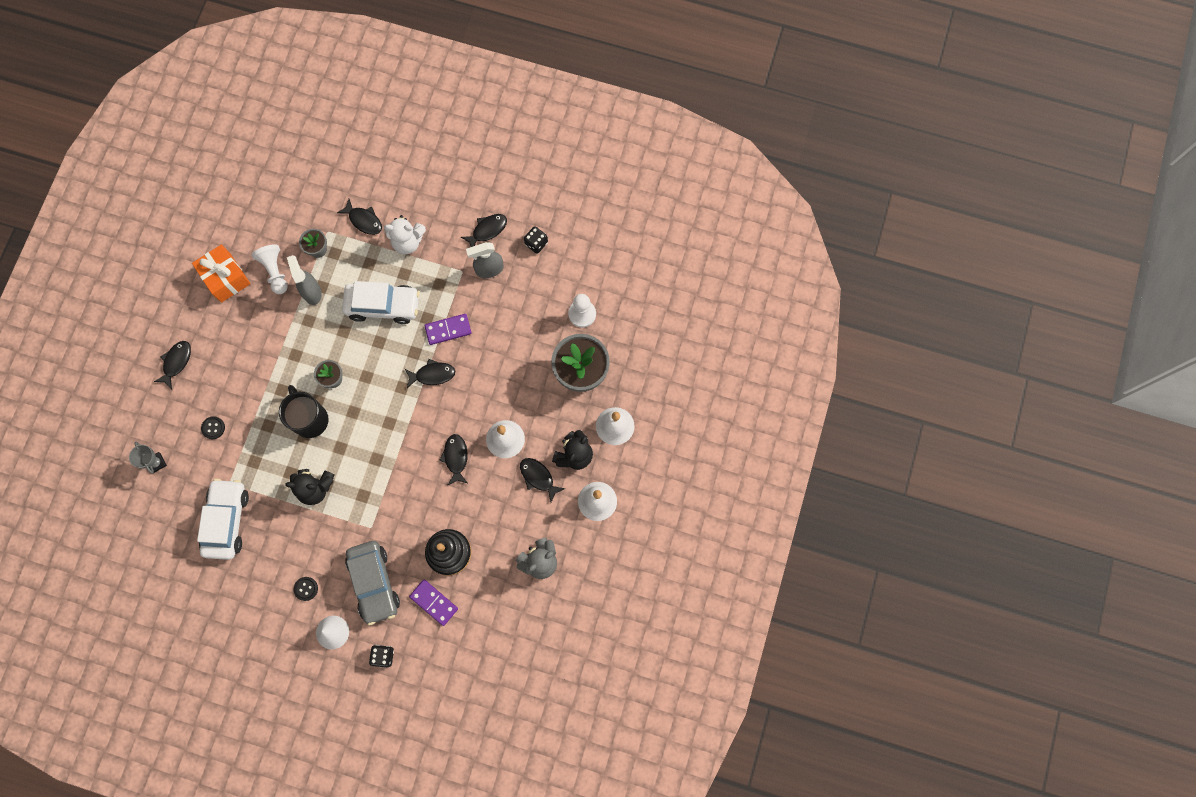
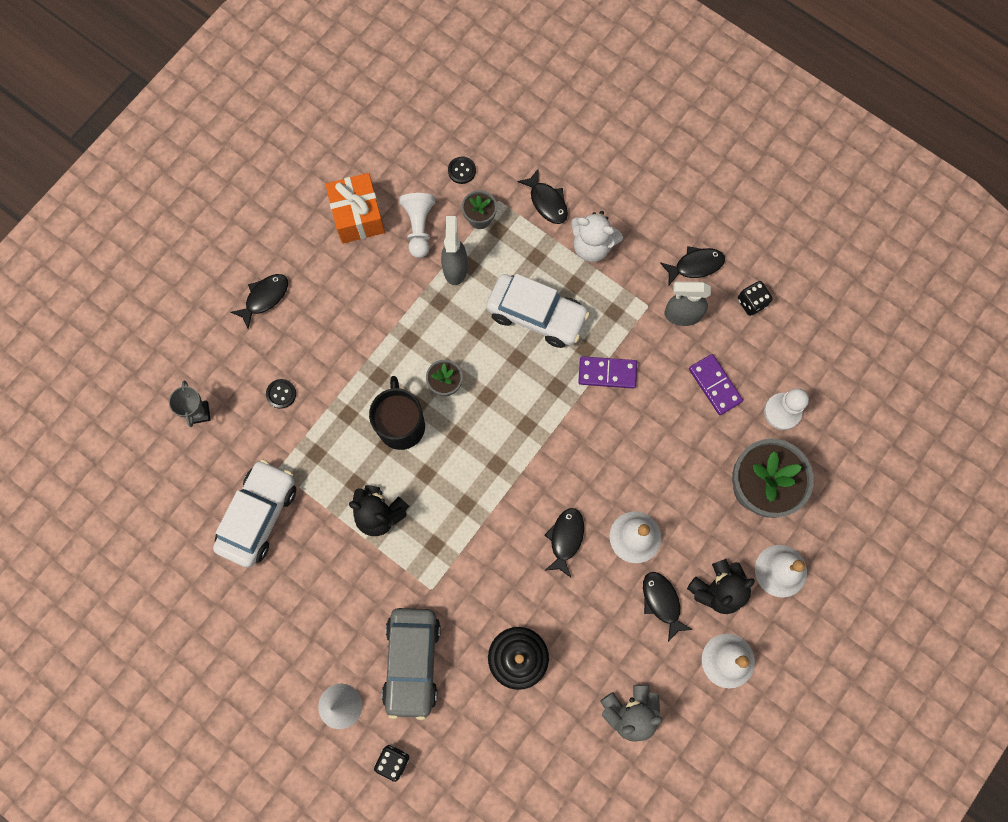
camera: 20 degrees right, 0 degrees up
black button [294,577,318,601] -> black button moved to [448,156,476,184]
black fish [405,359,455,388] -> none
purple domino [409,580,458,626] -> purple domino moved to [689,354,743,415]

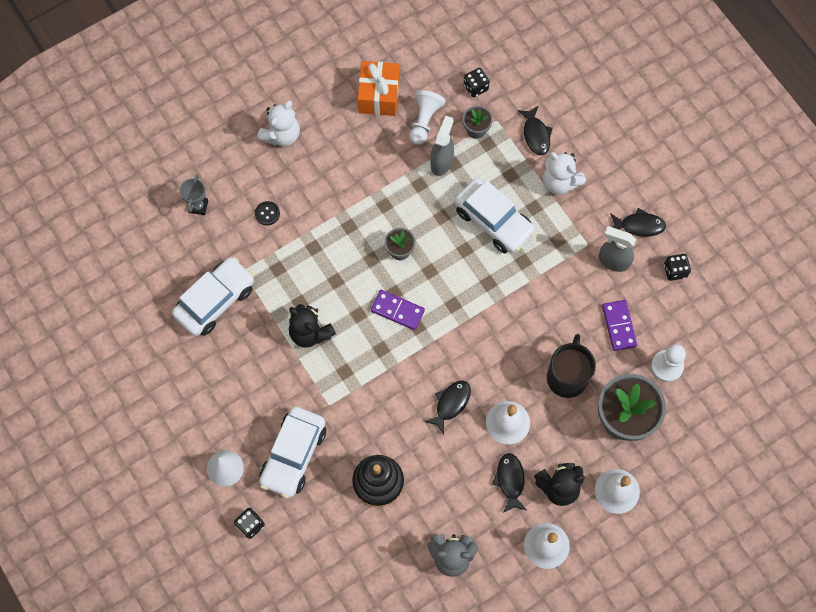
camera: 20 degrees right, 5 degrees down
black fish [230,274,288,329] -> white teddy bear [257,101,300,146]
black mug [369,376,425,450] -> black mug moved to [547,334,596,398]
grey car [382,608,441,720] -> white car [259,407,326,499]
black button [448,156,476,184] -> black dice [464,68,490,97]
purple domino [578,356,637,389] -> purple domino moved to [371,290,425,330]

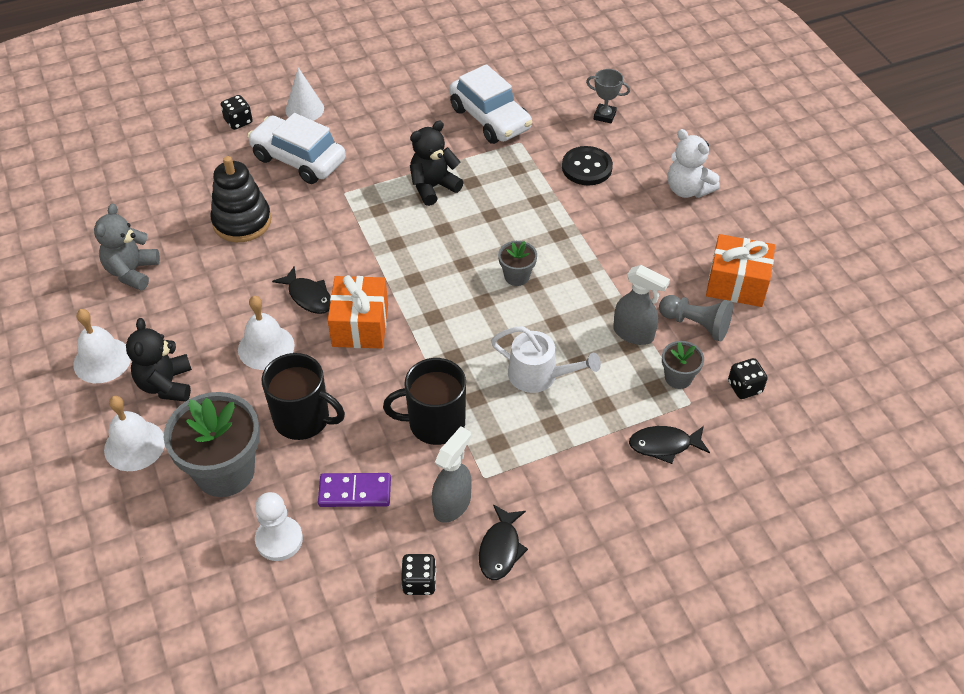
camera: 100 degrees right, 20 degrees down
black button [255,201,280,225] -> black button [562,146,613,186], size x1.73
purple domino [371,290,425,330] -> none
white pawn [409,90,446,145] -> grey pawn [659,295,733,342]
white car [454,178,536,253] -> white watering can [491,326,601,393]
black fish [492,453,526,513] -> none
white teddy bear [543,152,586,194] -> none
none -> orange gift [328,275,388,349]
none -> black mug [383,358,466,445]

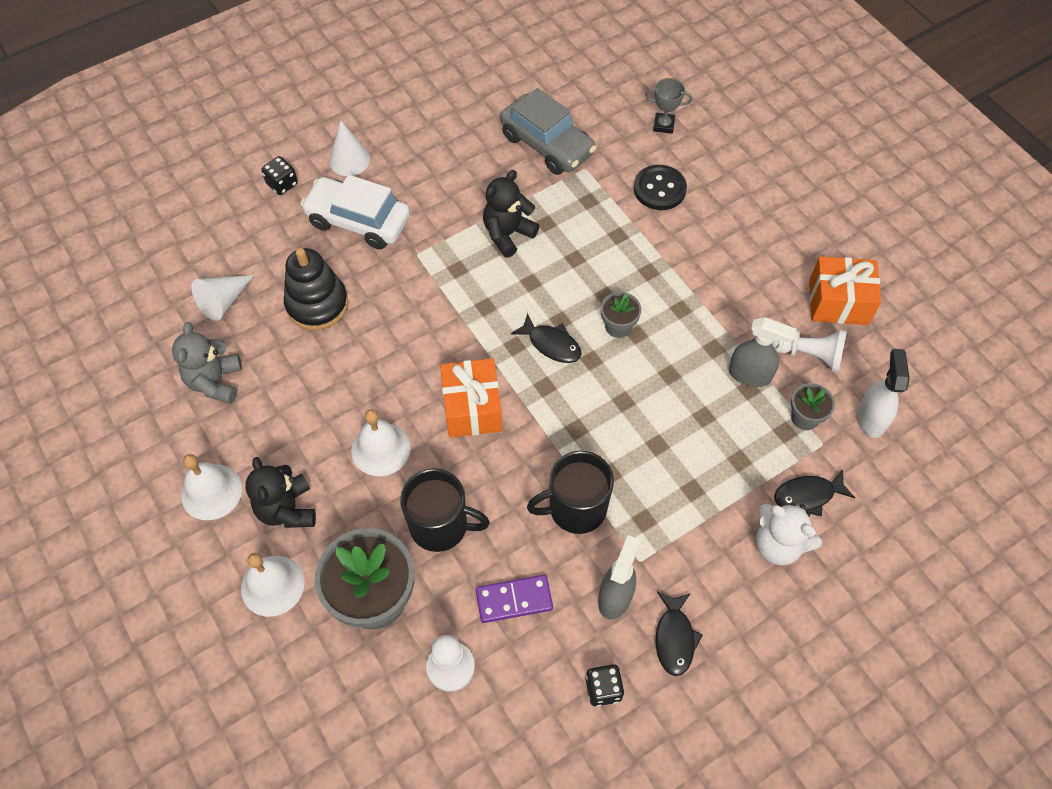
camera: 10 degrees left, 10 degrees up
black fish [272,266,331,314] -> black fish moved to [511,313,582,363]
white car [450,64,532,144] -> grey car [500,88,596,175]
white watering can [491,326,601,393] -> none
grey pawn [659,295,733,342] -> white pawn [772,330,847,372]
white teddy bear [668,129,720,198] -> white teddy bear moved to [756,503,822,565]
black dice [728,358,768,399] -> white spray bottle [858,349,910,438]
none -> white cone [191,275,254,321]

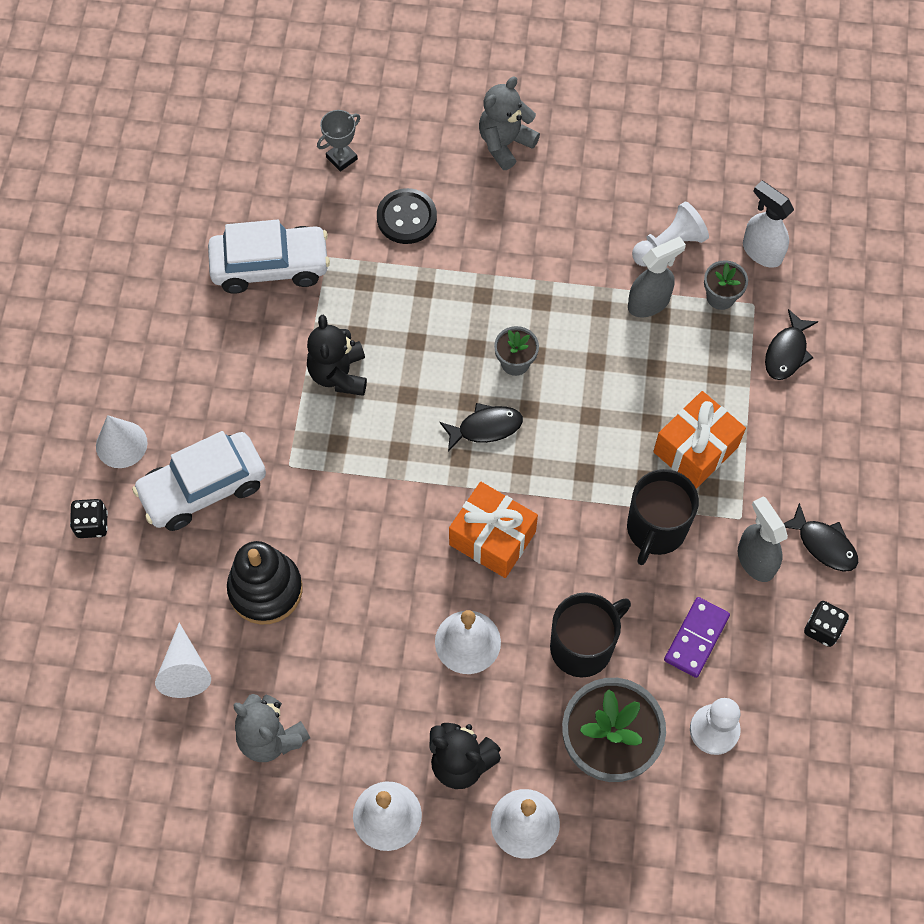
camera: 50 degrees left, 5 degrees up
grey car [500,88,596,175] -> white car [208,219,330,293]
white teddy bear [756,503,822,565] -> none
orange gift [809,256,881,325] -> orange gift moved to [653,391,746,489]
none -> grey teddy bear [479,77,540,170]

